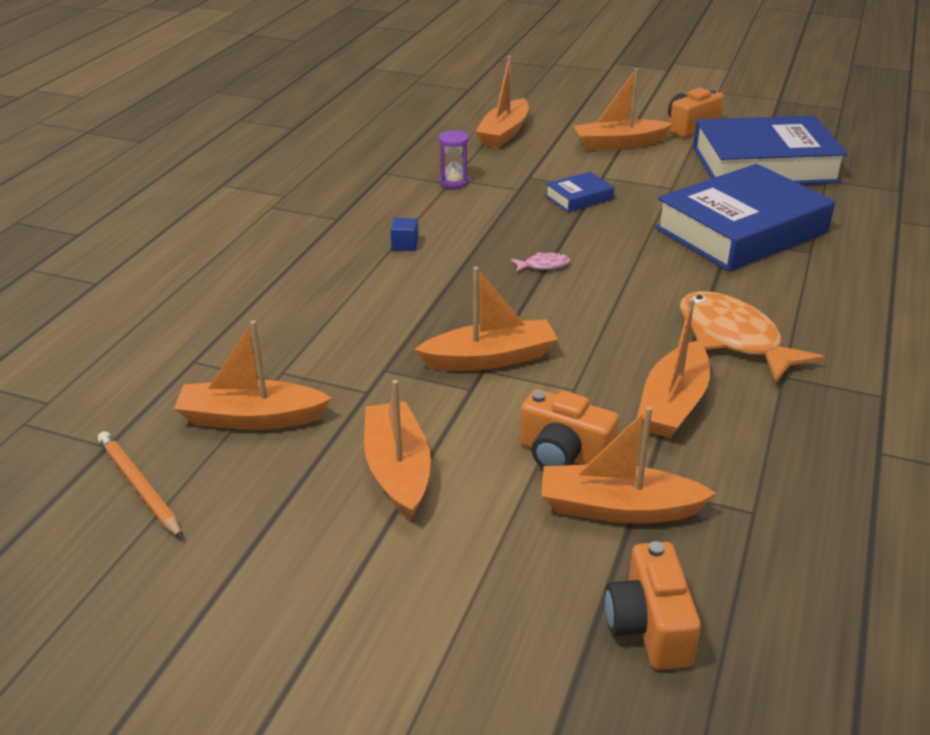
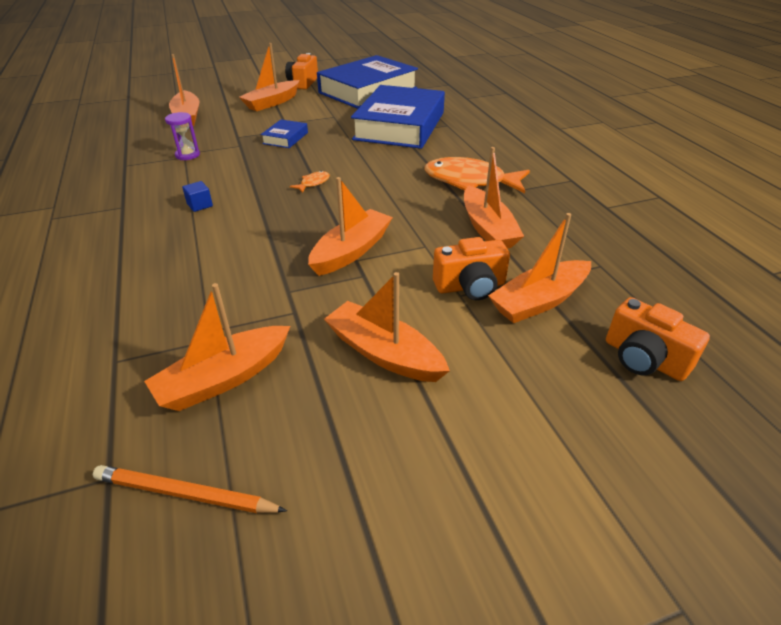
camera: 40 degrees left, 5 degrees up
pink fish [511,252,570,272] -> orange fish [290,171,330,193]

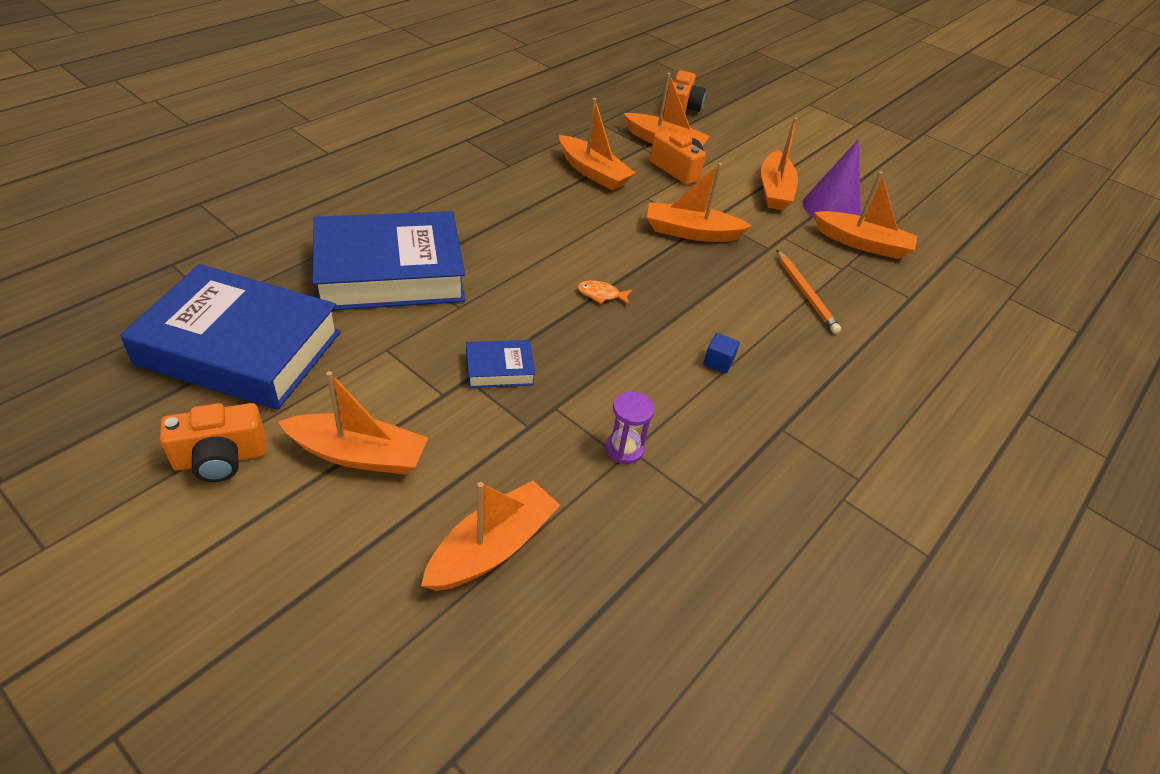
camera: 125 degrees left, 5 degrees up
orange pencil [93,465,287,513] -> orange pencil moved to [777,250,841,334]
orange fish [425,157,530,193] -> none
orange boat [464,147,524,249] -> orange boat turned 90 degrees clockwise [559,98,636,190]
none -> purple cone [802,139,861,219]

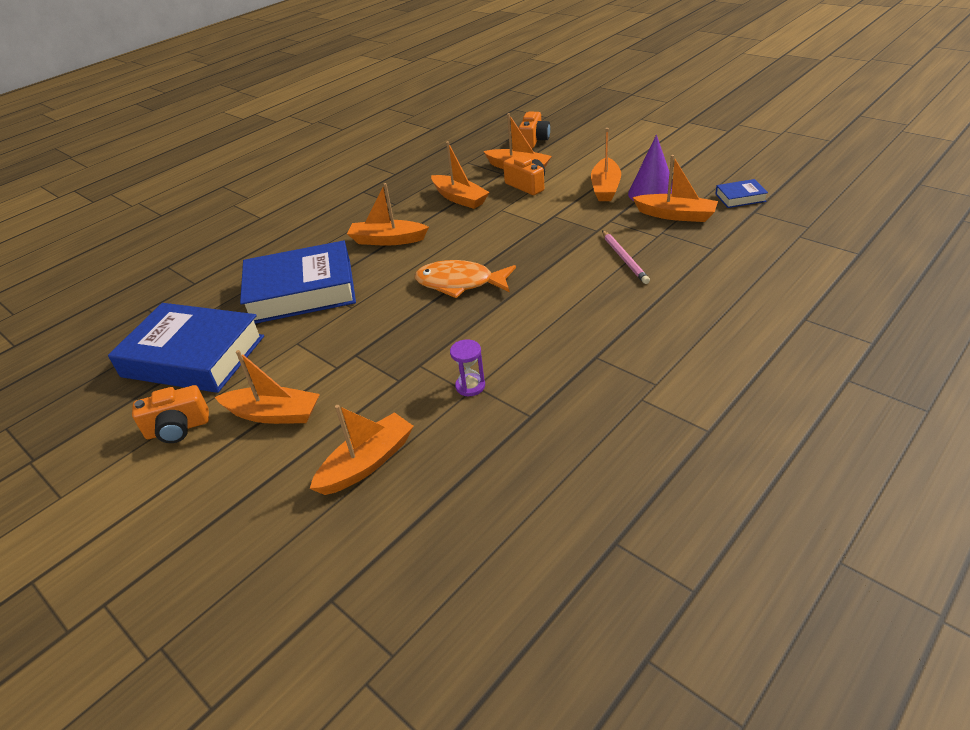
camera: 10 degrees right, 5 degrees down
blue book [466,340,535,388] -> blue book moved to [715,179,768,208]
orange fish [578,281,632,305] -> orange fish [415,260,516,298], size x2.37
orange boat [647,163,752,242] -> orange boat moved to [347,183,429,245]
blue cube [703,333,740,374] -> none
orange pencil [777,250,841,334] -> pink pencil [602,230,650,284]

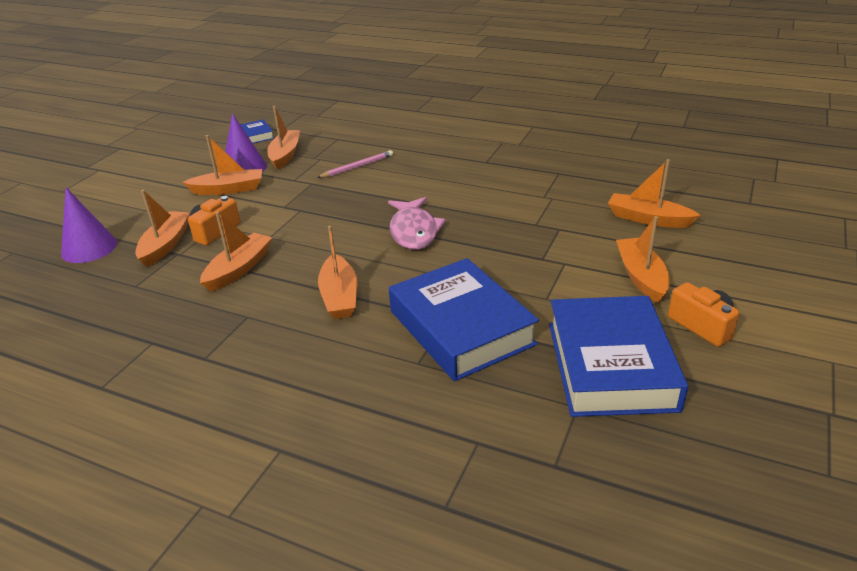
camera: 110 degrees left, 5 degrees down
orange fish [415,260,516,298] -> pink fish [388,197,446,250]
purple hourglass [450,339,485,396] -> none
orange camera [519,112,550,148] -> purple cone [61,188,117,263]

